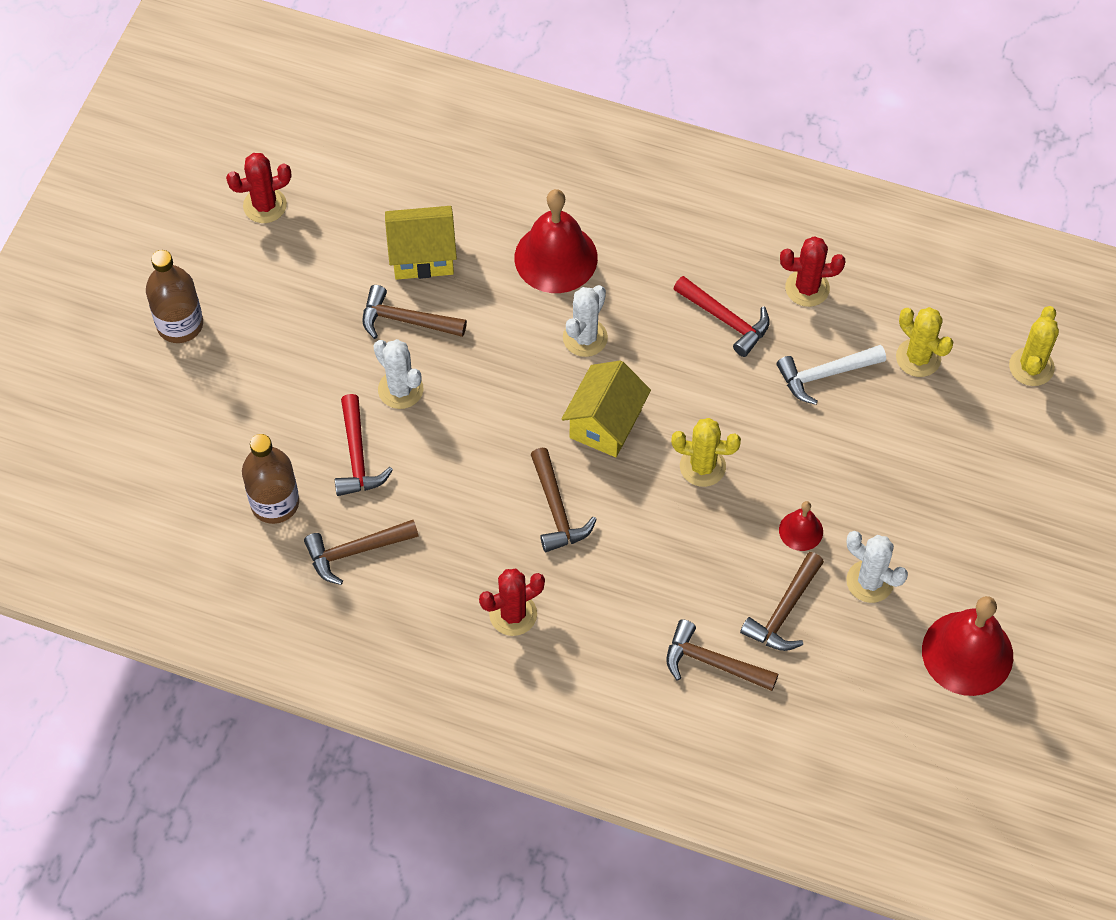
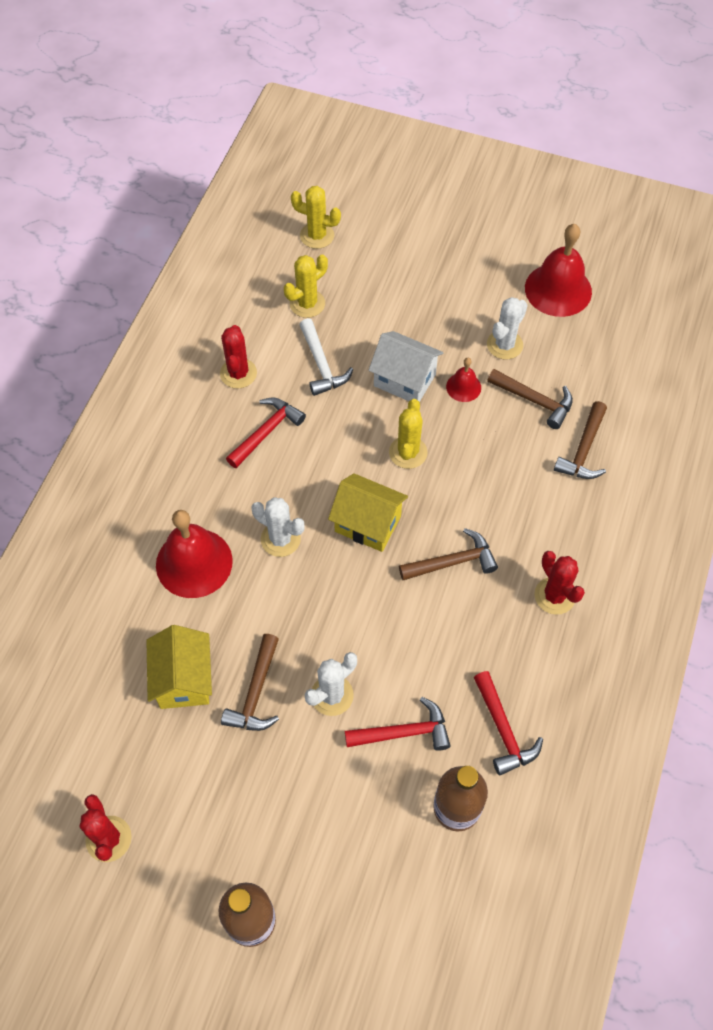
camera: 90 degrees left, 0 degrees up
brown hammer [304,520,418,585] -> red hammer [474,671,543,776]
none -> white house [369,331,443,402]

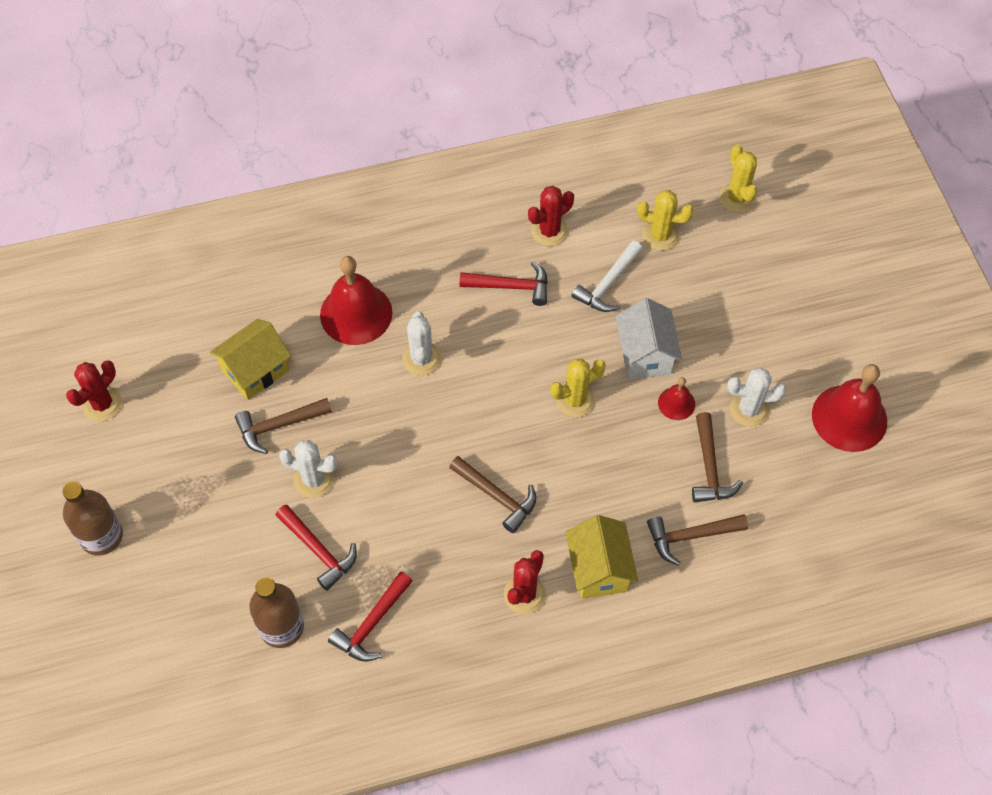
camera: 55 degrees right, 0 degrees up
yellow house [328,473,408,552] -> yellow house moved to [565,515,638,599]

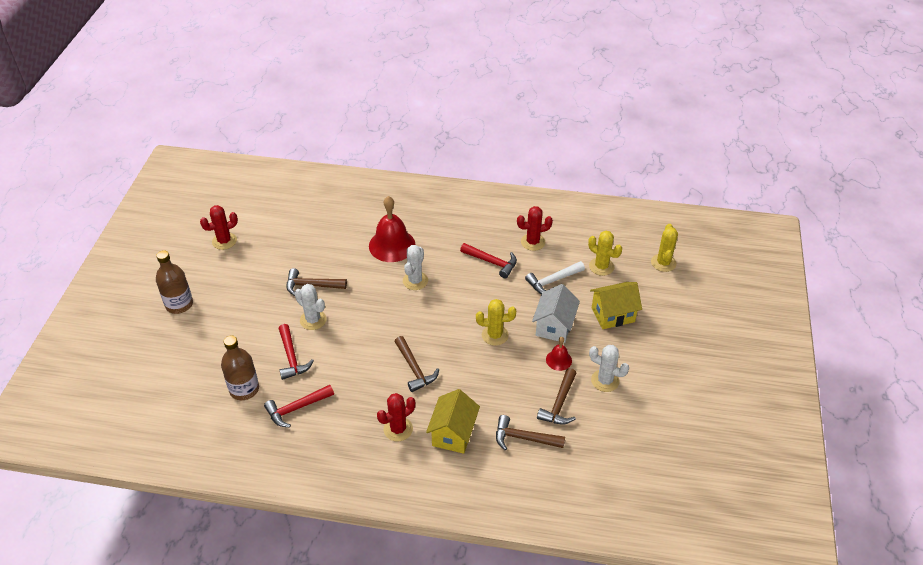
camera: 25 degrees right, 15 degrees down
yellow house [210,319,291,400] -> yellow house moved to [590,282,642,329]
red bell [812,364,887,452] -> none

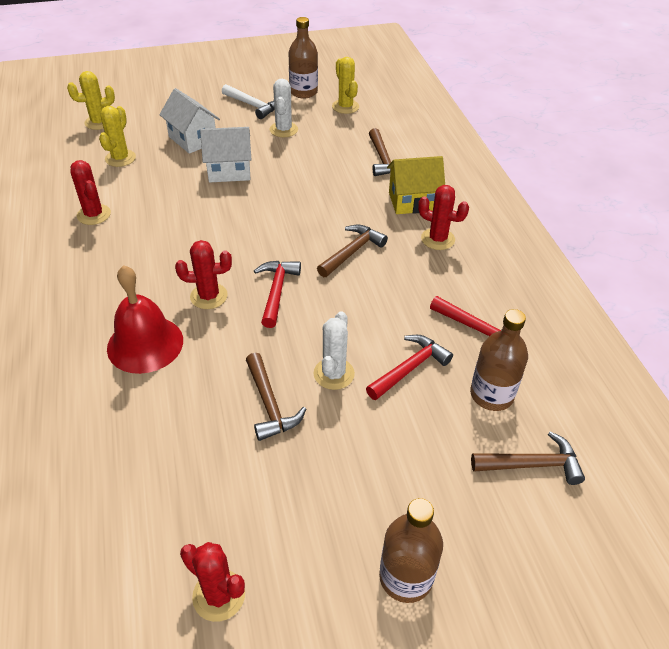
camera: 115 degrees left, 0 degrees up
white cactus [403,245,428,290] -> red cactus [175,240,232,309]
red hammer [460,243,517,278] -> red hammer moved to [254,261,301,328]
yellow cactus [476,299,516,346] -> yellow cactus moved to [332,57,359,114]
white hammer [525,261,585,294] -> white hammer moved to [222,84,275,119]
brown hammer [537,368,576,425] -> brown hammer moved to [471,431,585,485]
red bell [546,337,572,371] -> none
yellow house [590,282,642,329] -> white house [159,88,220,154]
none -> brown bottle [288,17,318,99]

